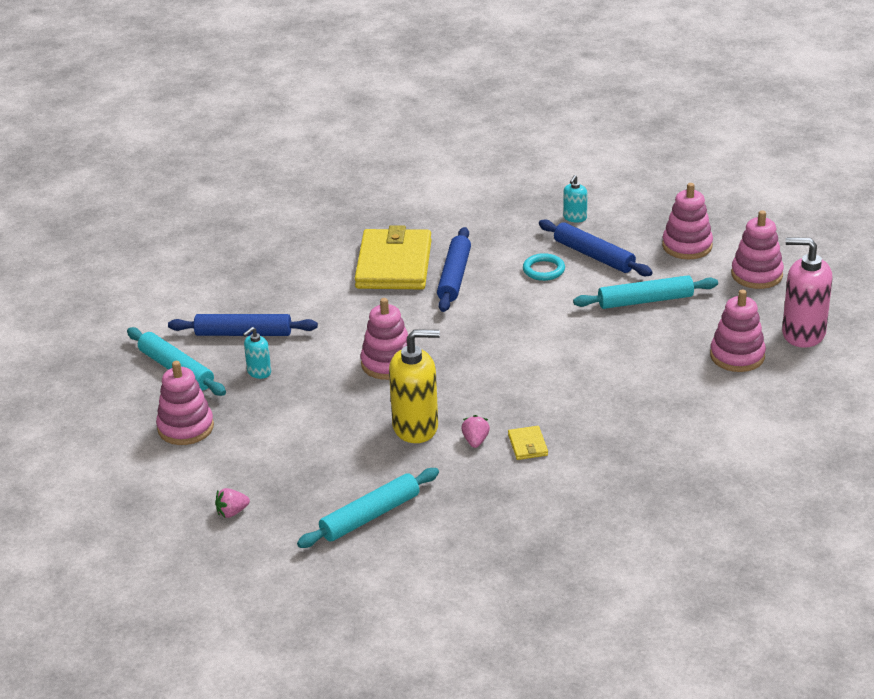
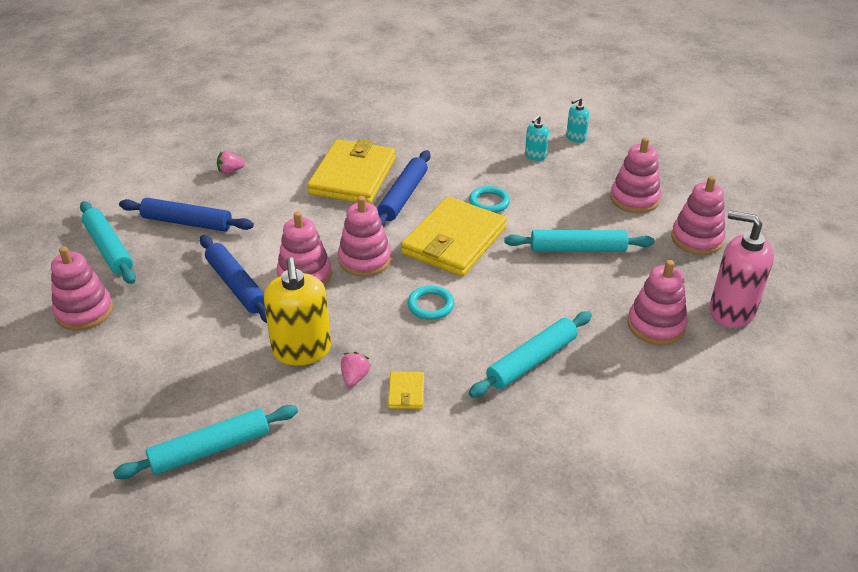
camera: 10 degrees right, 5 degrees up
pink strawberry [215,488,250,518] -> pink strawberry moved to [217,151,245,174]
turquoise soap dispenser [243,327,271,379] -> turquoise soap dispenser moved to [566,97,589,143]
yellow soap dispenser [389,329,440,443] -> yellow soap dispenser turned 75 degrees clockwise [263,257,331,366]
blue rolling pin [539,219,653,276] -> blue rolling pin moved to [200,235,267,323]
none -> pink stacking toy [338,196,391,277]
none -> yellow wallet [401,197,507,277]
none -> turquoise ring [407,285,454,320]
none -> turquoise rolling pin [469,311,592,398]

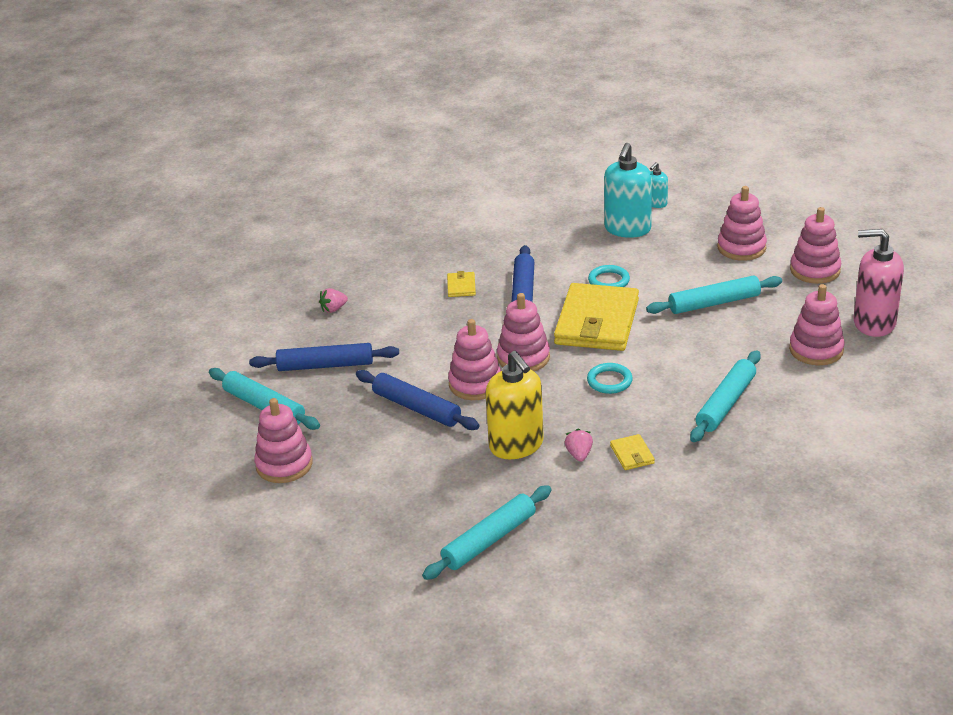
camera: 15 degrees left, 5 degrees down
yellow wallet [307,139,396,204] -> yellow wallet [447,271,476,297], size x0.41
turquoise soap dispenser [525,115,549,161] -> turquoise soap dispenser [604,143,652,238], size x2.01

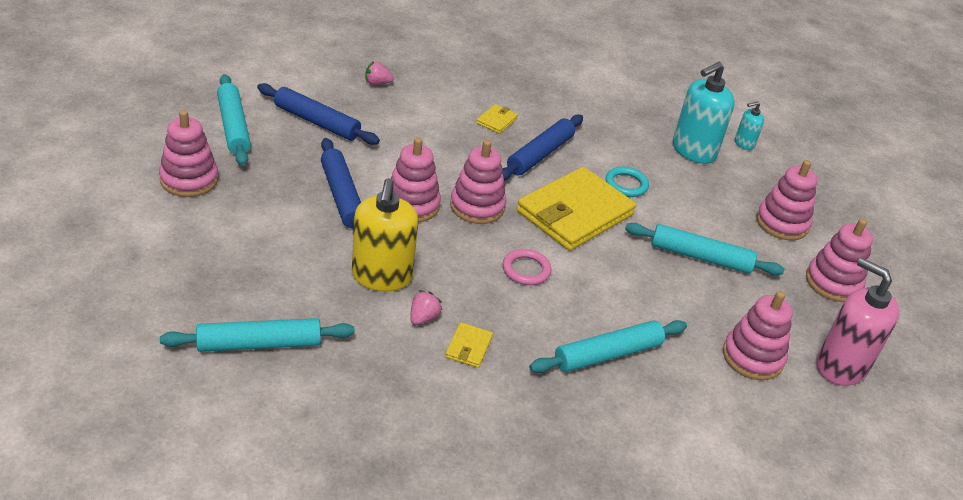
camera: 25 degrees right, 5 degrees up
turquoise ring [587,363,633,394] -> pink ring [502,249,551,285]

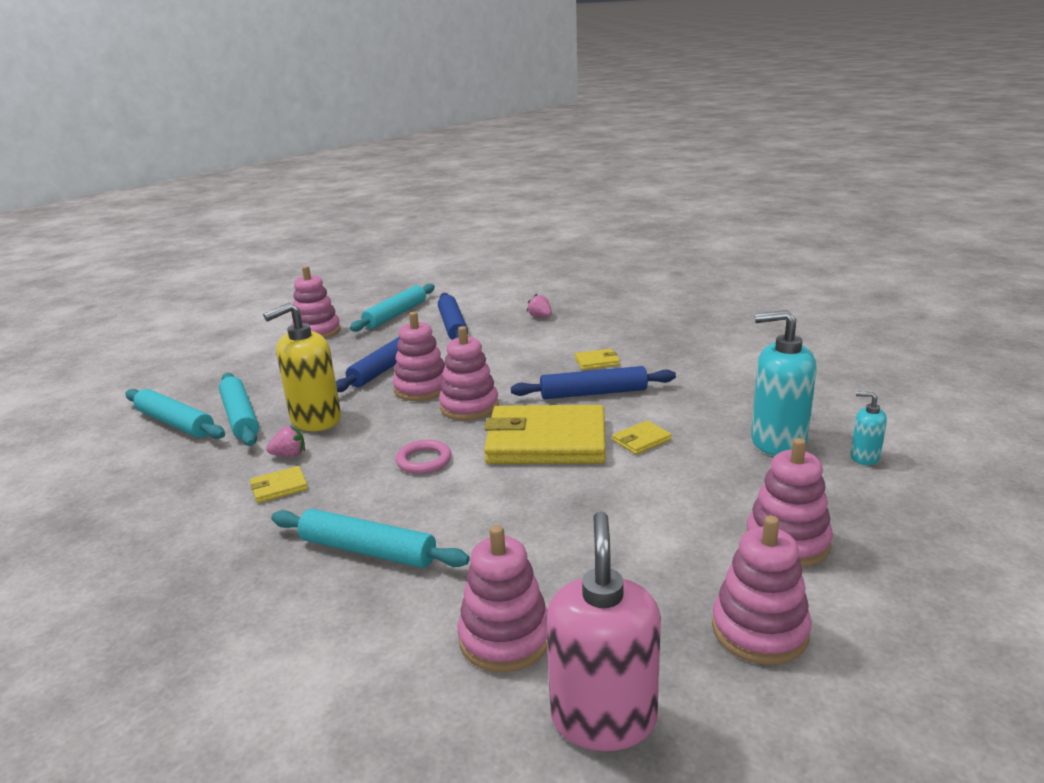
camera: 55 degrees right, 15 degrees down
turquoise ring [605,167,649,197] -> yellow wallet [612,421,671,455]
turquoise rolling pin [625,223,785,275] -> turquoise rolling pin moved to [219,373,259,446]

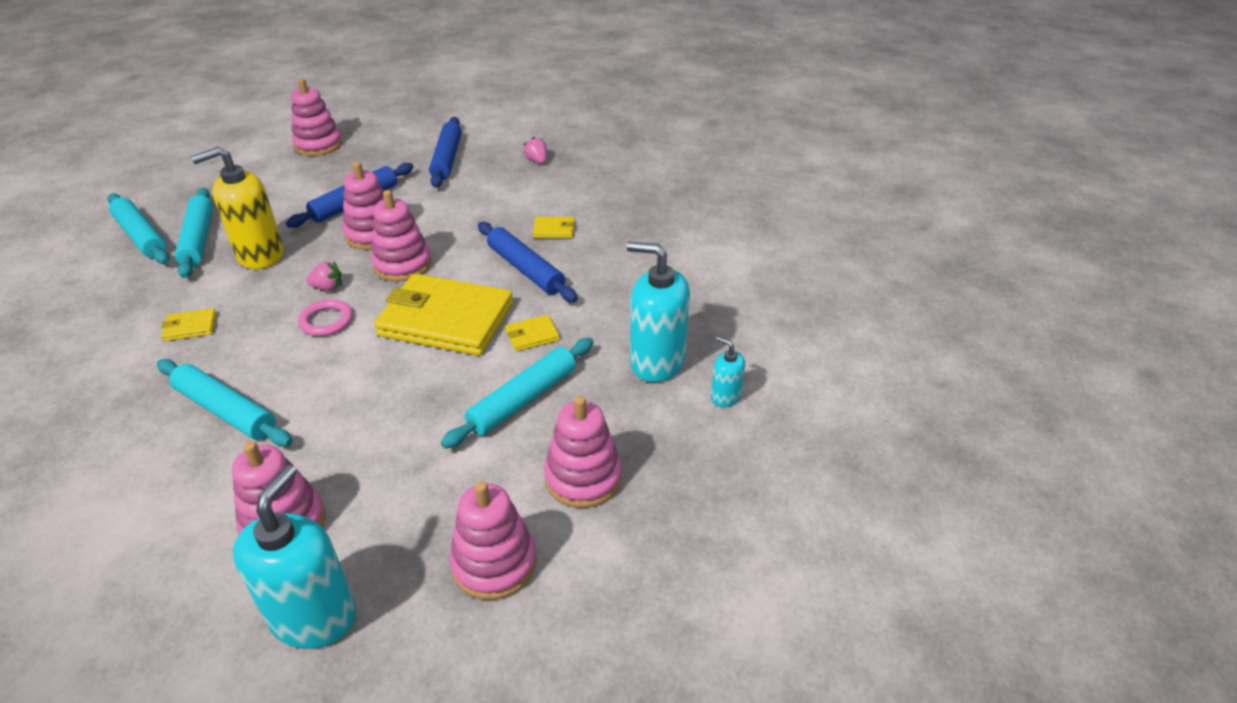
camera: 10 degrees right, 15 degrees up
pink strawberry [266,425,305,457] -> pink strawberry moved to [306,262,342,291]
turquoise rolling pin [350,284,435,332] -> turquoise rolling pin moved to [441,338,594,449]
blue rolling pin [511,366,676,399] -> blue rolling pin turned 45 degrees clockwise [478,222,578,302]
pink soap dispenser [546,511,661,751] -> turquoise soap dispenser [233,465,356,649]

